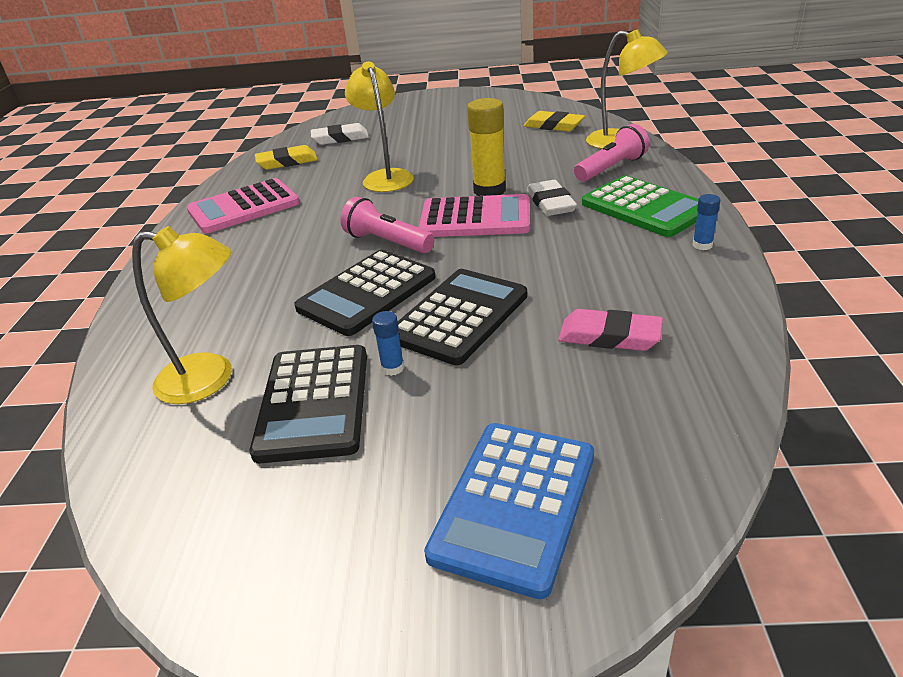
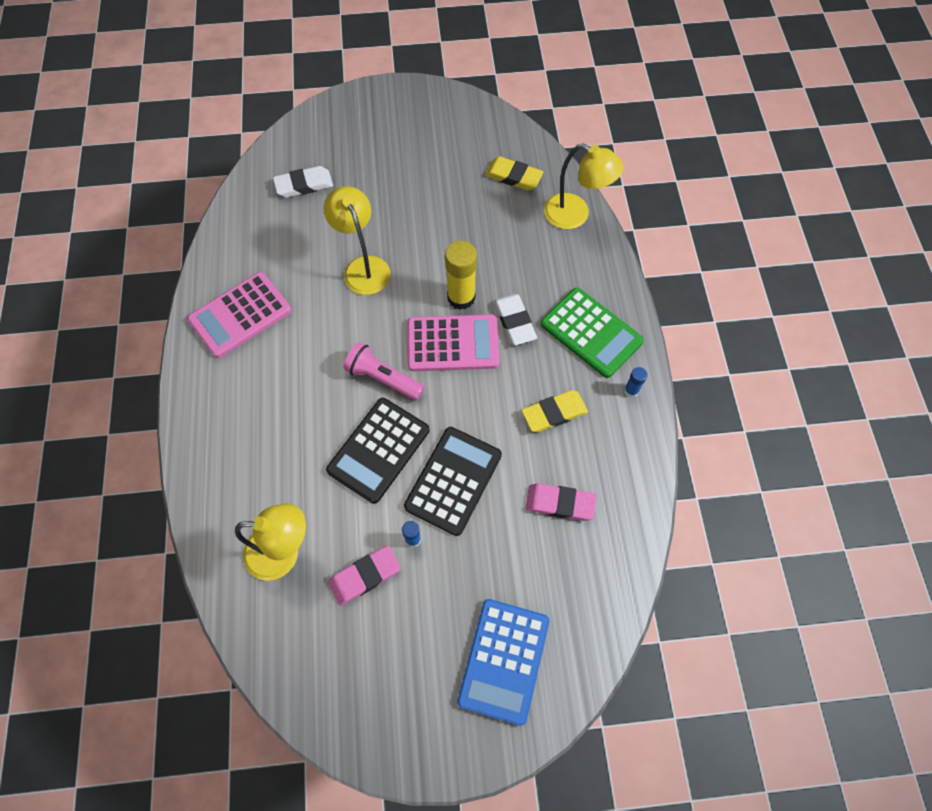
camera: 10 degrees left, 30 degrees up
black calculator [250,345,367,463] -> pink eraser [328,545,401,606]
yellow eraser [255,145,318,170] -> yellow eraser moved to [522,390,588,432]
pink flashlight [574,124,649,182] -> none

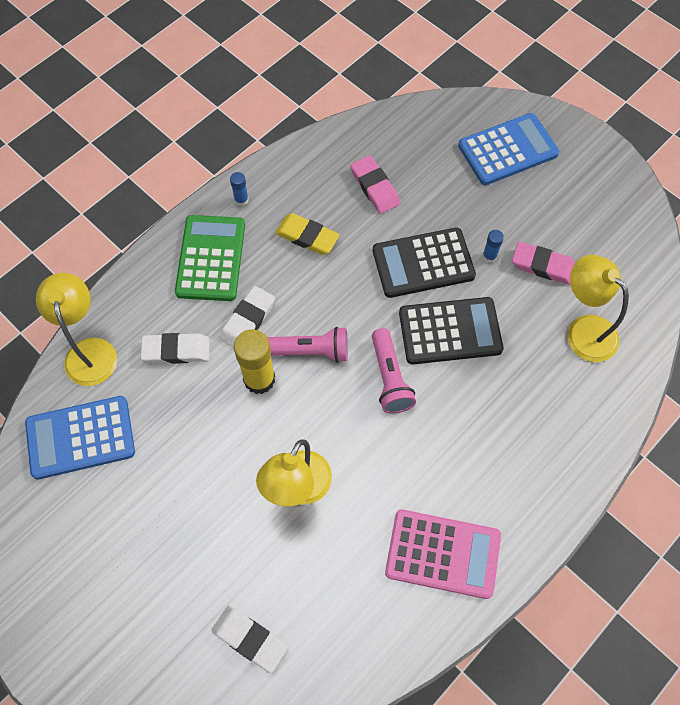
camera: 130 degrees left, 0 degrees up
pink calculator [407,314,500,371] -> pink flashlight [267,327,348,363]
yellow eraser [485,156,544,191] -> blue calculator [25,396,135,480]
none -> white eraser [141,333,210,364]

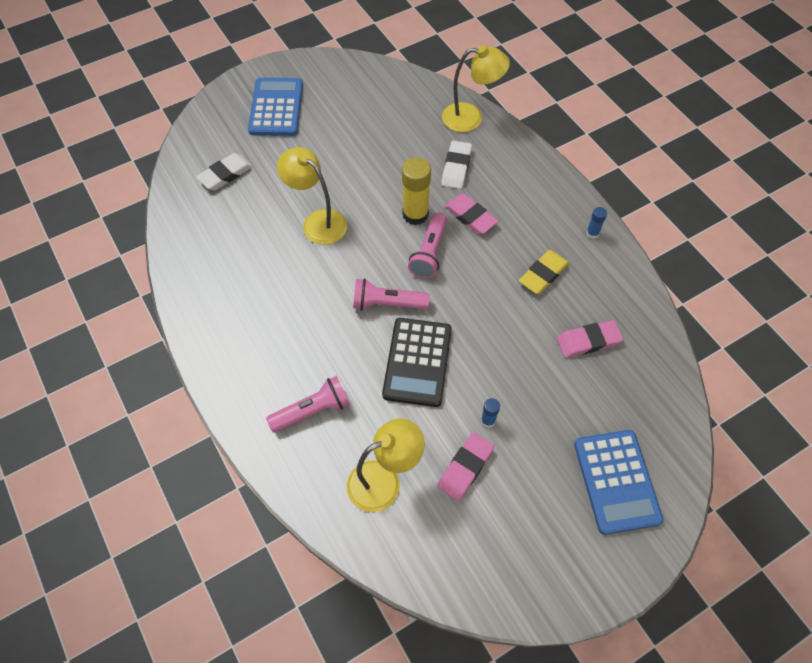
camera: 105 degrees right, 5 degrees down
blue calculator [25,396,135,480] -> blue calculator moved to [248,78,303,136]
green calculator [175,215,245,301] -> none
white eraser [220,286,275,348] -> pink eraser [444,194,498,234]
black calculator [373,228,476,298] -> none
pink calculator [385,509,501,599] -> none
none -> pink flashlight [266,376,350,432]

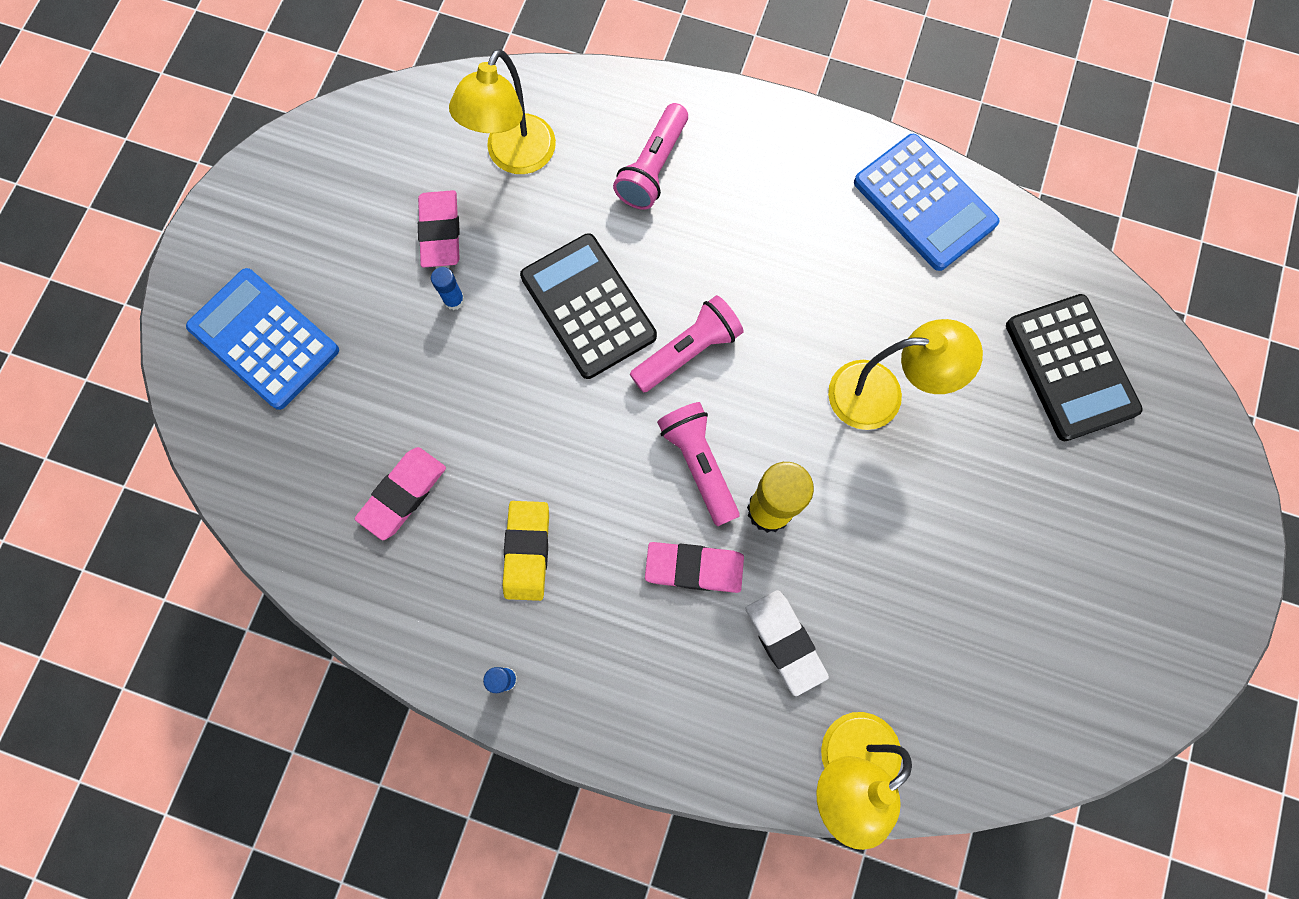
camera: 140 degrees right, 15 degrees up
white eraser [196,153,253,190] -> black calculator [1006,294,1143,441]
blue calculator [248,78,303,136] -> blue calculator moved to [854,134,1000,271]

